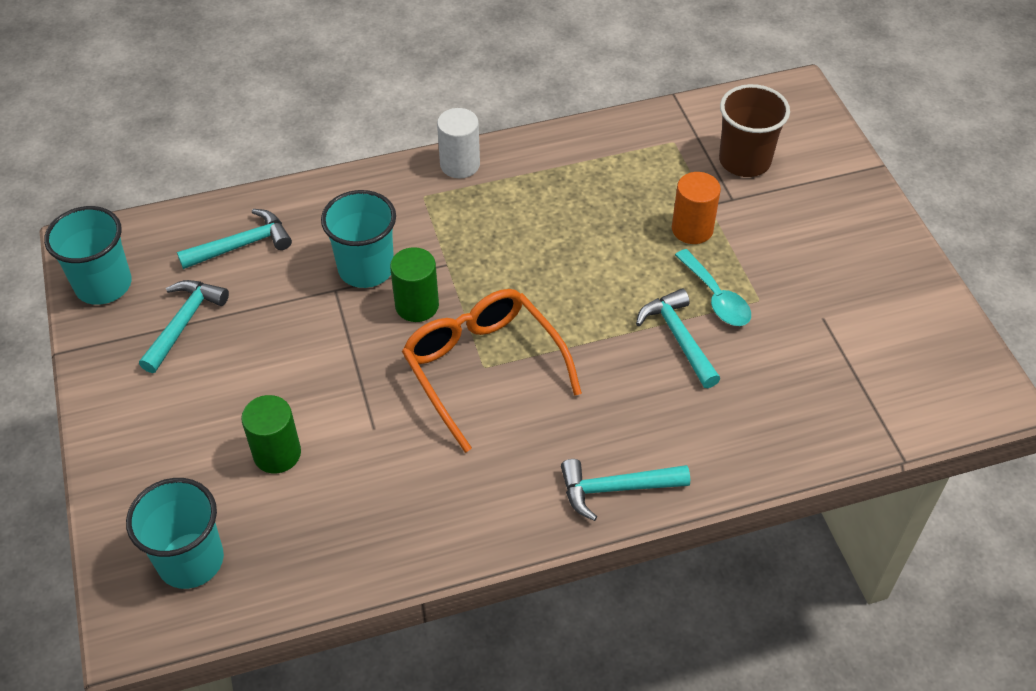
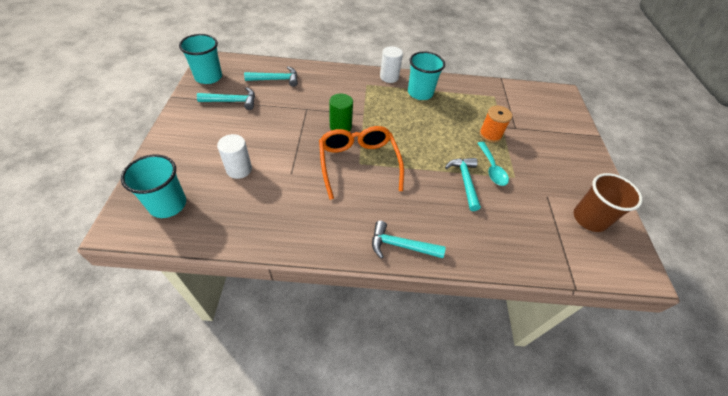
camera: 15 degrees right, 0 degrees up
turquoise hammer [139,280,229,373] -> turquoise hammer turned 45 degrees clockwise [197,87,255,110]
green cylinder [241,395,301,473] -> white cylinder [217,134,252,179]
turquoise cup [321,190,396,288] -> turquoise cup moved to [408,51,445,100]
orange cylinder [672,172,721,244] -> orange spool [479,106,512,143]
brown cup [719,84,790,177] -> brown cup moved to [574,173,643,232]

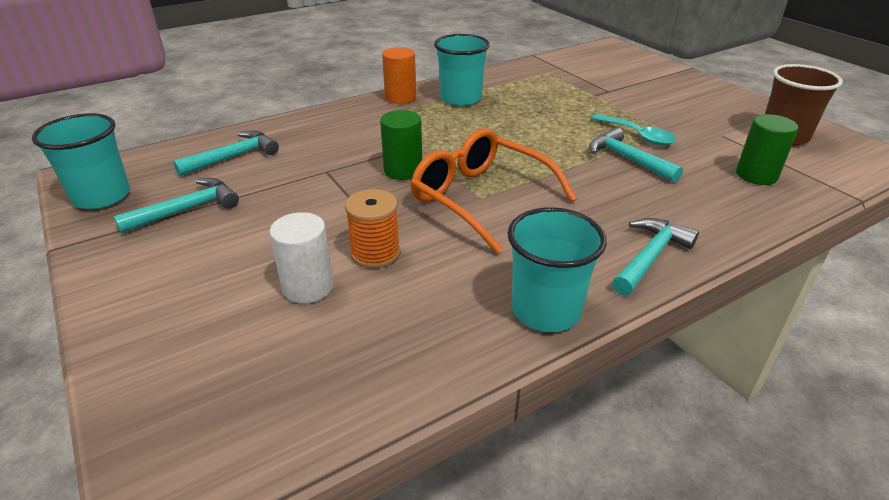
camera: 30 degrees left, 15 degrees down
turquoise cup [121,154,186,218] -> turquoise cup moved to [508,207,607,332]
turquoise hammer [372,221,446,259] -> turquoise hammer turned 150 degrees clockwise [612,218,699,296]
white cylinder [380,46,403,83] -> orange cylinder [382,47,416,104]
orange spool [479,106,512,143] -> orange spool moved to [345,189,400,268]
none -> green cylinder [736,114,798,185]

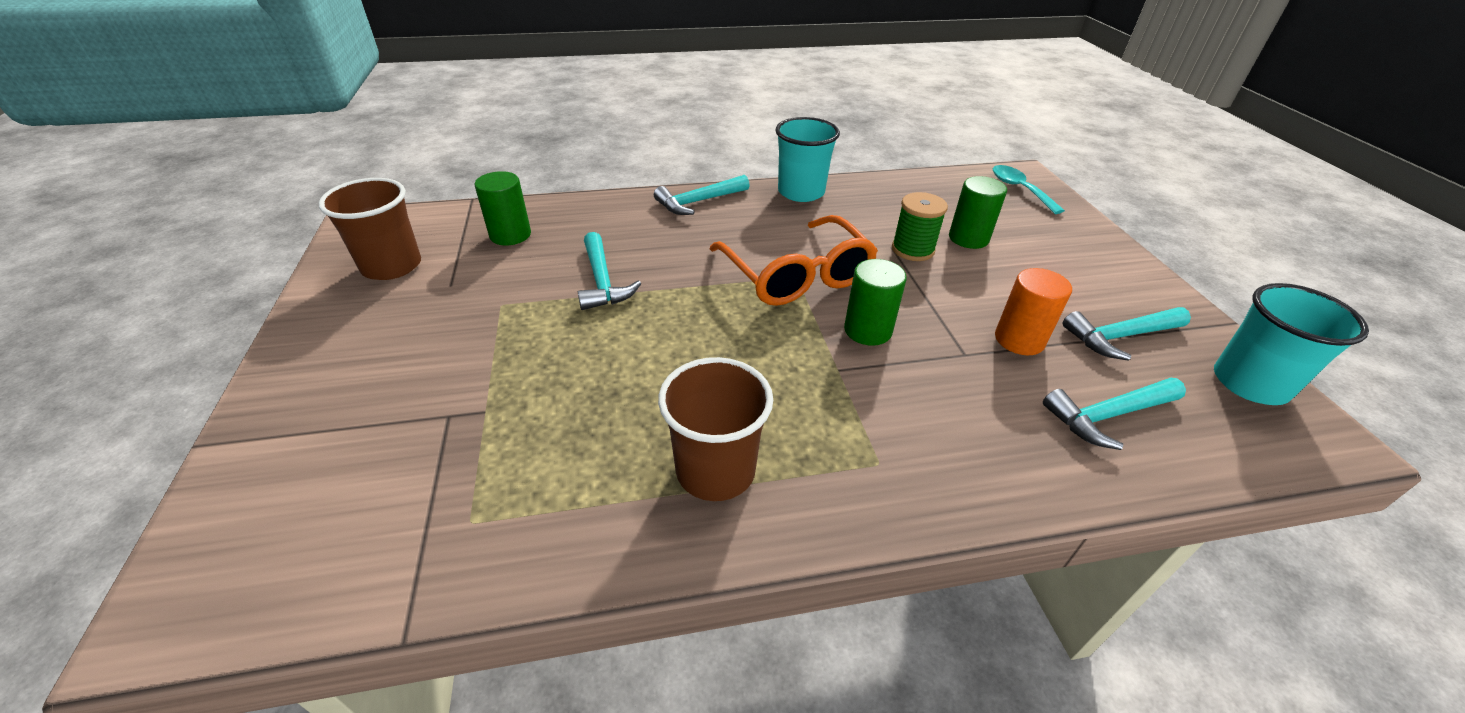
camera: 160 degrees left, 5 degrees up
white cylinder [270,212,334,303] -> green cylinder [949,176,1007,249]
orange spool [345,189,400,268] -> green spool [892,192,948,261]
orange cylinder [382,47,416,104] -> orange cylinder moved to [995,268,1072,355]
turquoise cup [434,34,490,106] -> brown cup [658,357,773,501]
turquoise spoon [591,114,676,145] -> turquoise spoon moved to [993,165,1065,214]

